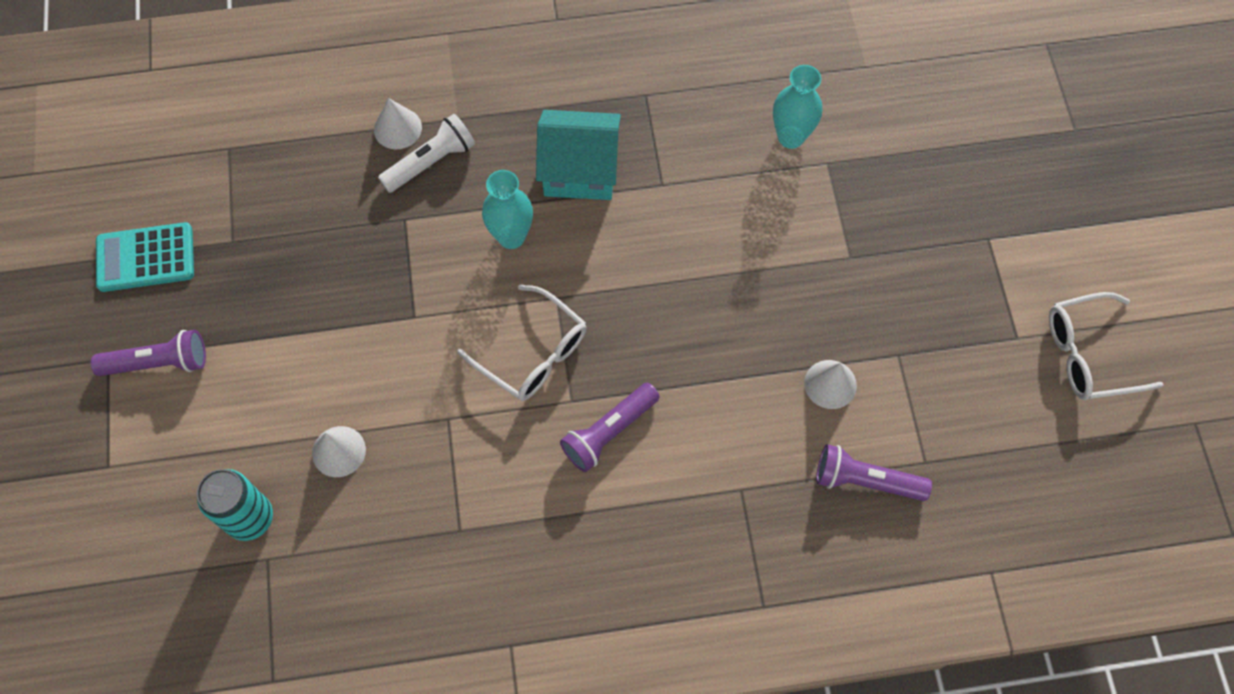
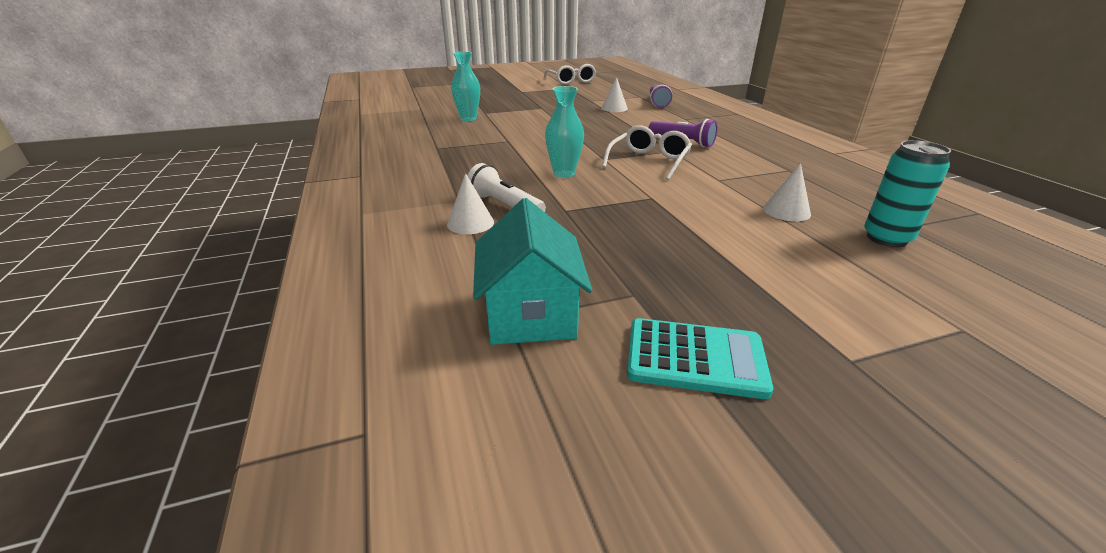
camera: 100 degrees left, 35 degrees down
purple flashlight [91,330,206,376] -> none
turquoise calculator [96,222,194,292] -> turquoise calculator turned 60 degrees counterclockwise [627,318,773,399]
turquoise house [536,110,621,200] -> turquoise house moved to [473,198,592,345]

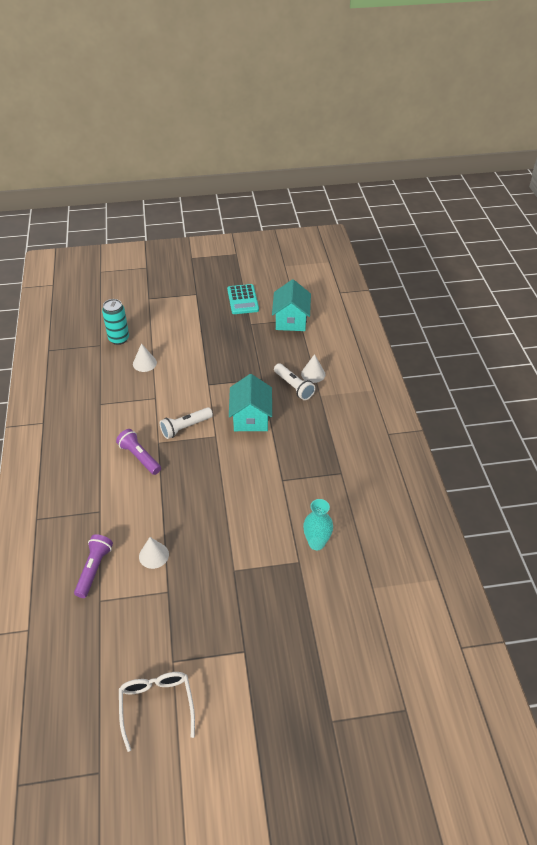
camera: 170 degrees left, 15 degrees up
turquoise vase [545,86,584,178] -> turquoise house [229,374,272,431]
white glasses [602,126,692,180] -> white flashlight [160,407,213,439]
turquoise calculator [627,318,773,399] -> turquoise calculator turned 120 degrees counterclockwise [227,284,259,314]

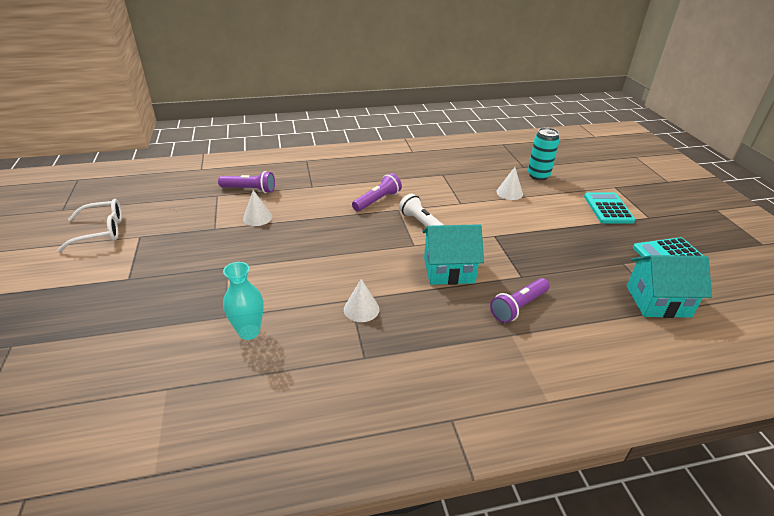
camera: 85 degrees right, 10 degrees down
white flashlight [274,363,316,400] -> purple flashlight [490,278,550,323]
white cone [301,354,325,383] -> white cone moved to [344,279,380,322]
none -> turquoise calculator [584,192,635,223]

